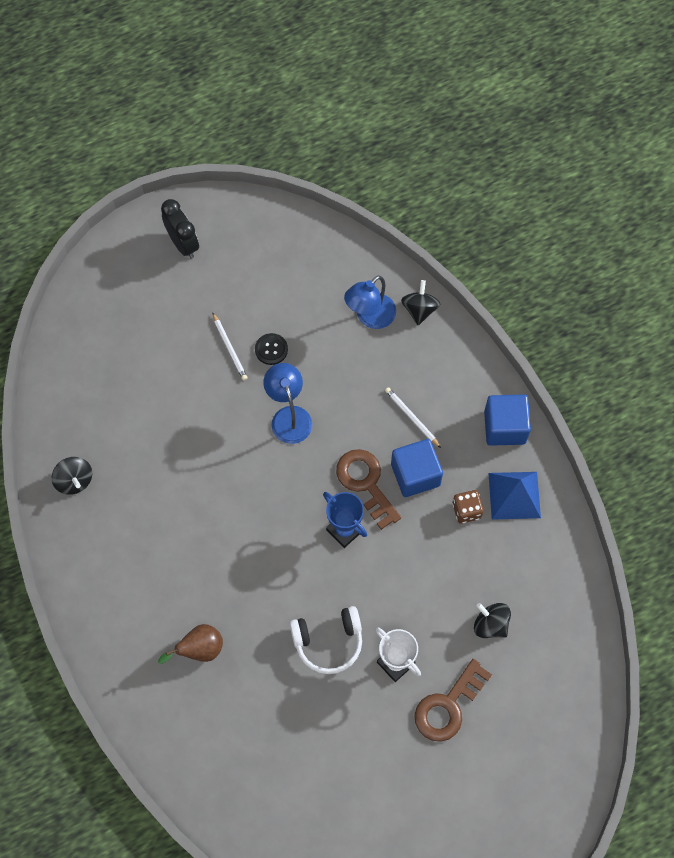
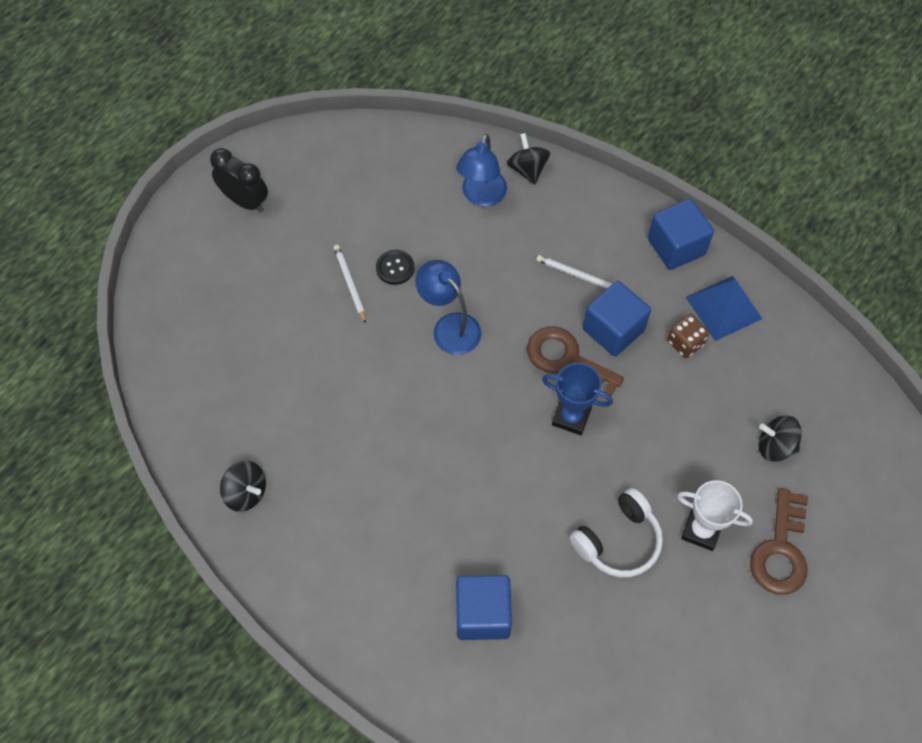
camera: 25 degrees left, 5 degrees down
brown pear [158,624,223,664] -> blue cube [456,575,512,640]
white pencil [212,312,248,381] -> white pencil turned 150 degrees counterclockwise [334,245,366,324]

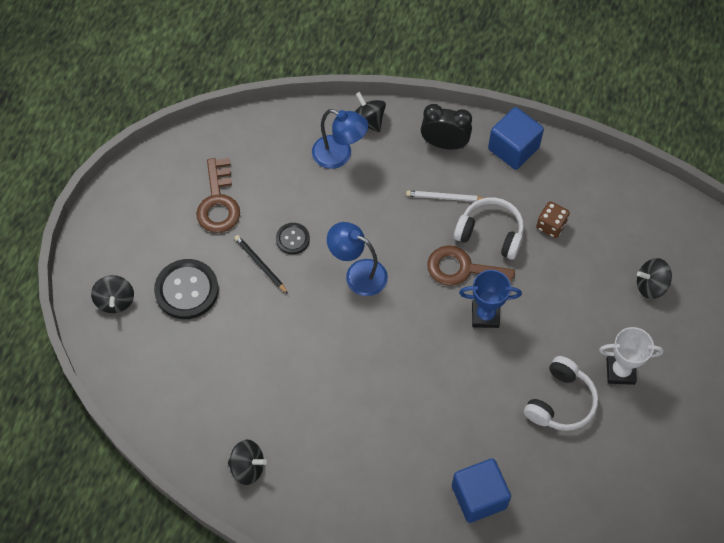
camera: 20 degrees left, 0 degrees up
black clock [210,148,268,212] -> black clock moved to [421,104,472,150]
white pencil [334,245,366,324] -> black pencil [234,235,288,294]
blue lamp [456,133,507,207] -> blue lamp turned 60 degrees counterclockwise [312,109,368,169]
blue cube [583,281,651,356] -> white headphones [454,197,524,260]
blue pyramid [686,276,762,341] -> none
brown key [750,488,808,595] -> brown key moved to [196,158,240,233]
none -> black spinning top [91,275,134,313]
none -> black button [154,259,219,319]

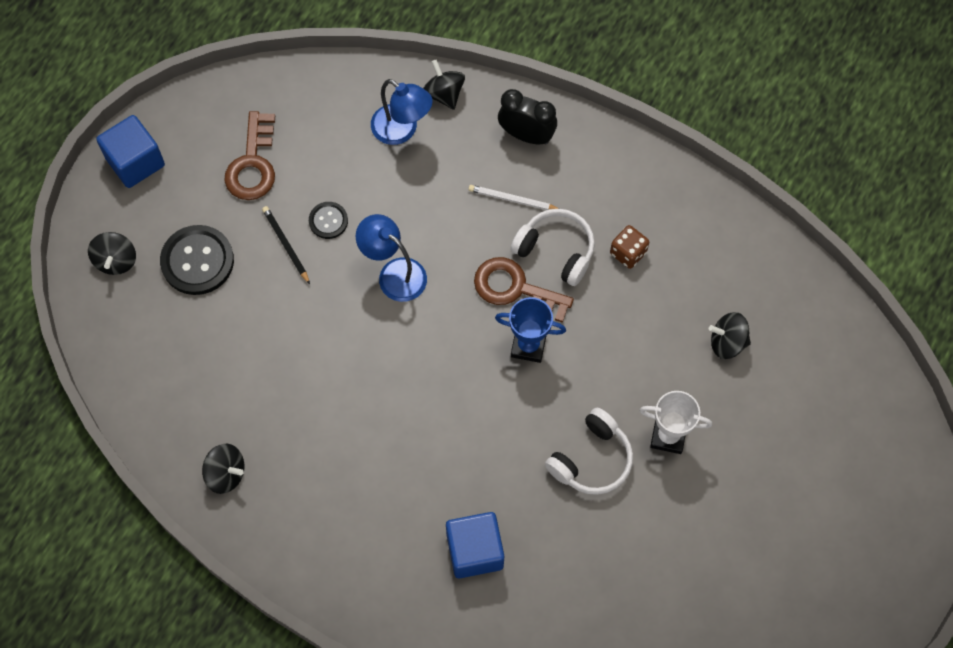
camera: 10 degrees right, 5 degrees up
blue cube [488,107,544,170] -> blue cube moved to [96,115,165,188]

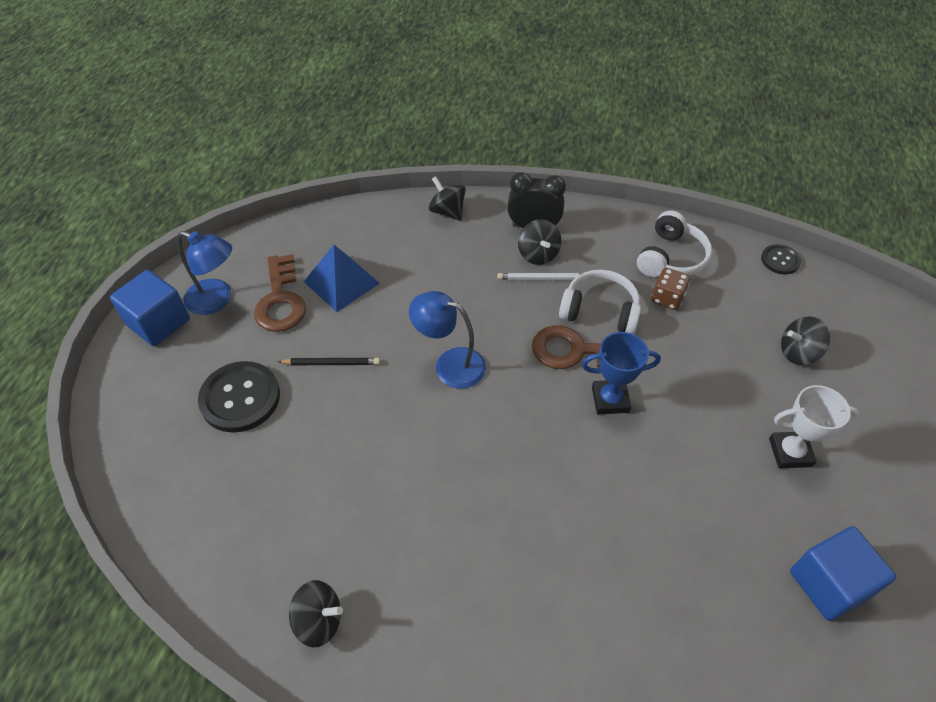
camera: 15 degrees left, 15 degrees down
black spinning top [88,232,136,275] -> black spinning top moved to [518,219,561,265]
black pencil [262,206,310,284] -> black pencil turned 135 degrees clockwise [278,358,380,365]
black button [309,202,348,239] -> black button moved to [761,244,801,275]
blue lamp [371,79,433,145] -> blue lamp moved to [177,231,232,315]
blue cube [446,512,504,578] -> blue cube moved to [790,526,896,621]
white headphones [545,408,633,495] -> white headphones moved to [637,210,712,277]
none -> blue pyramid [304,245,380,312]

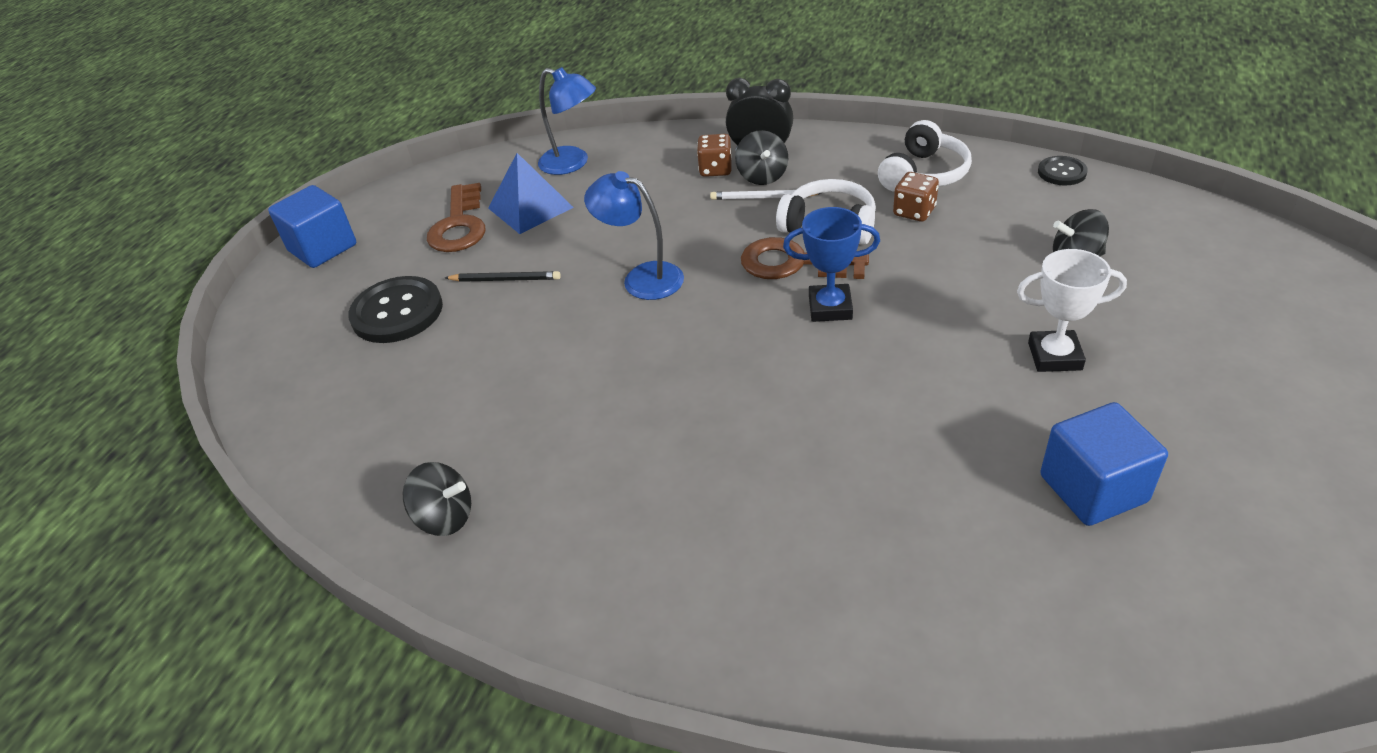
camera: 10 degrees right, 10 degrees down
blue lamp [177,231,232,315] -> blue lamp moved to [538,67,596,175]
black spinning top [428,176,466,221] -> none
none -> brown dice [697,134,732,177]

